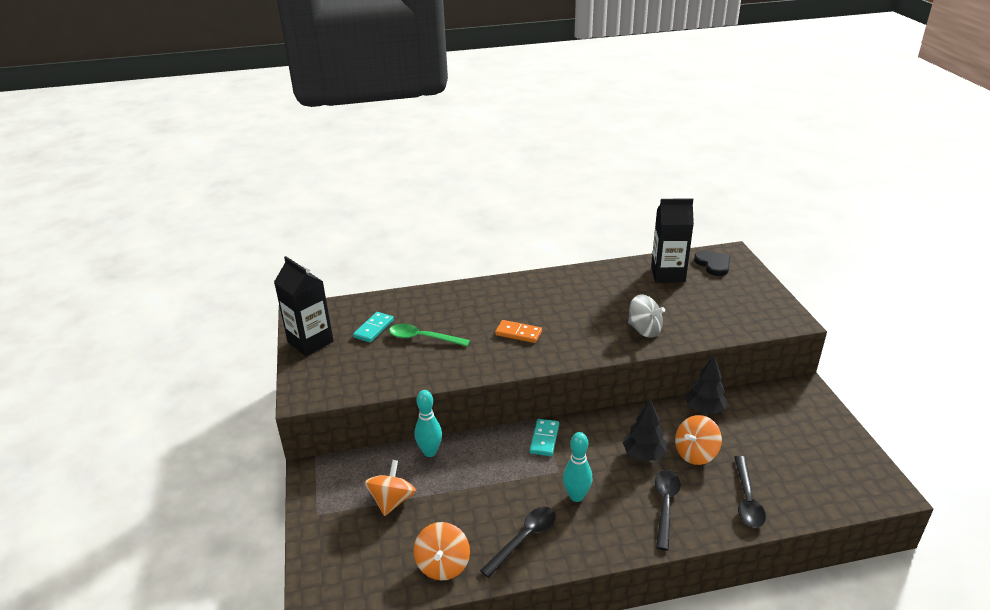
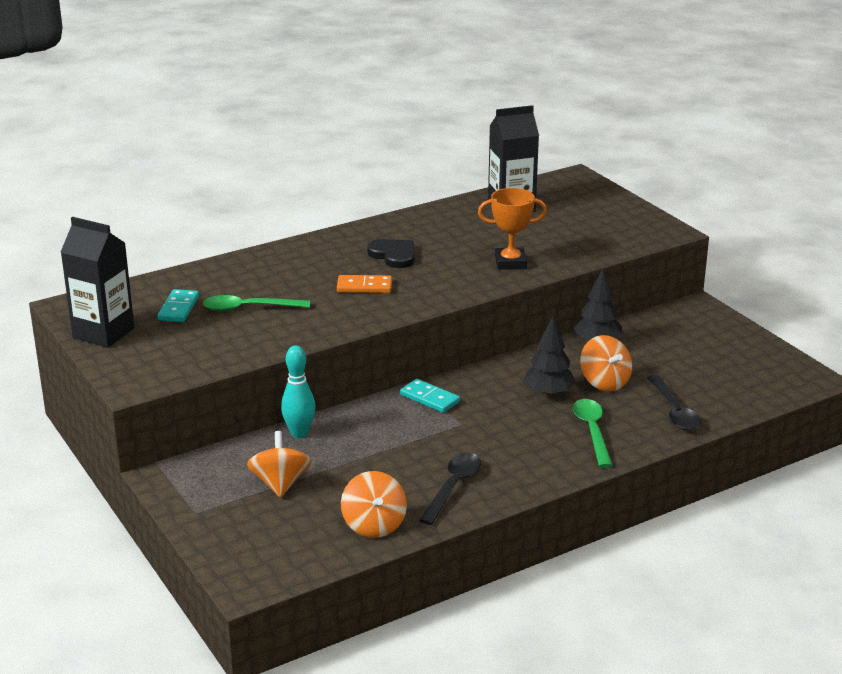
camera: 20 degrees left, 5 degrees down
turquoise domino [530,419,559,456] -> turquoise domino turned 45 degrees counterclockwise [400,379,460,413]
turquoise bowling pin [563,432,592,502] -> none
grey spinning top [628,294,665,338] -> orange trophy [478,188,547,270]
black spoon [655,470,681,551] -> green spoon [573,399,612,468]
orange spinning top [675,415,722,465] -> orange spinning top turned 60 degrees counterclockwise [580,335,632,392]
black heart [694,250,731,276] -> black heart moved to [367,239,415,268]

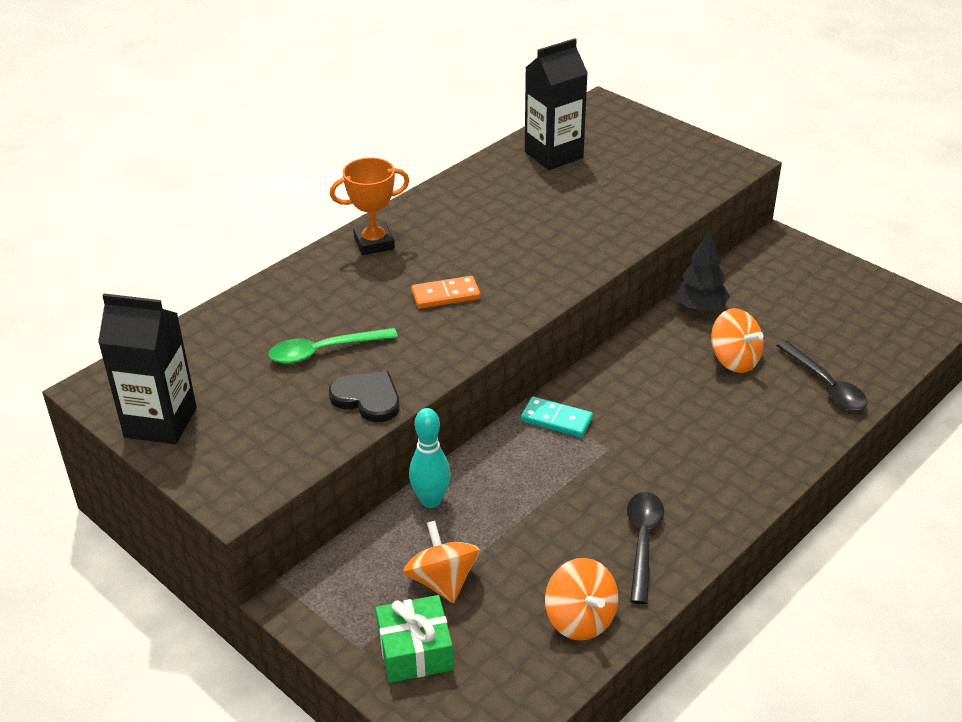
camera: 15 degrees left, 10 degrees up
turquoise domino [157,289,199,322] -> none
black heart [367,239,415,268] -> black heart moved to [329,371,400,422]
orange trophy [478,188,547,270] -> orange trophy moved to [330,157,409,255]
black tree [524,317,576,396] -> none
green spoon [573,399,612,468] -> none
none -> green gift [376,595,454,683]

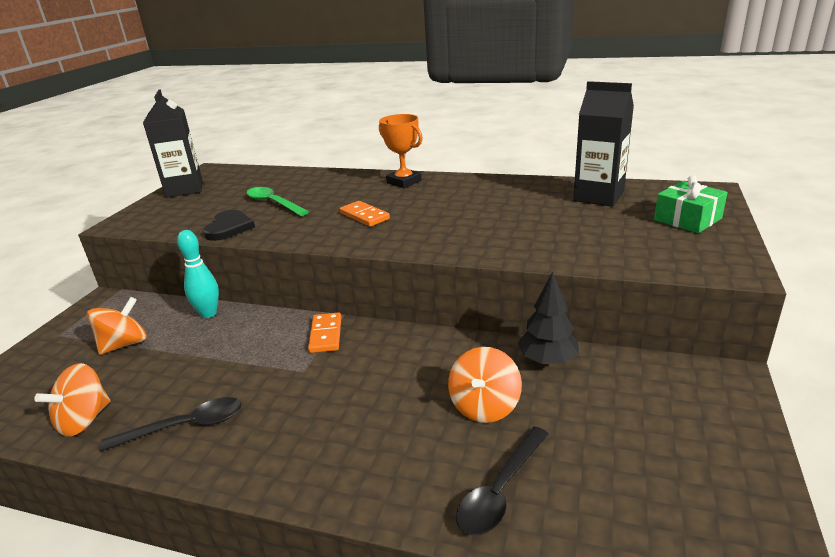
camera: 65 degrees right, 10 degrees down
green gift [376,595,454,683] -> green gift moved to [654,175,728,233]
turquoise domino [521,397,593,437] -> orange domino [308,312,341,353]

